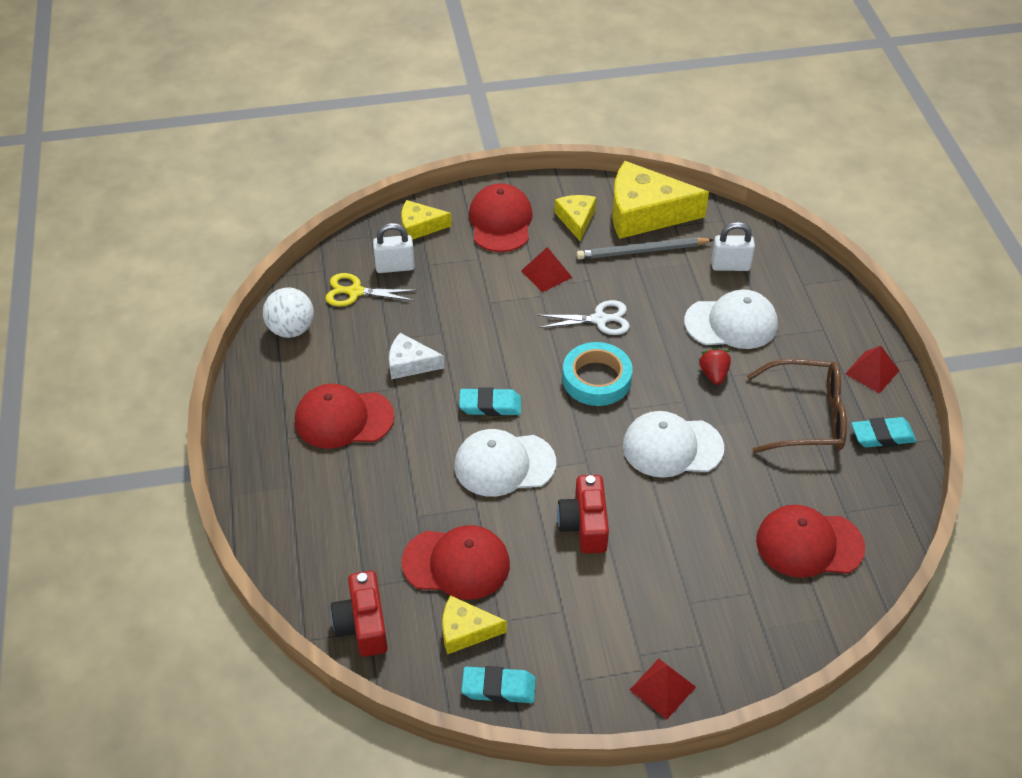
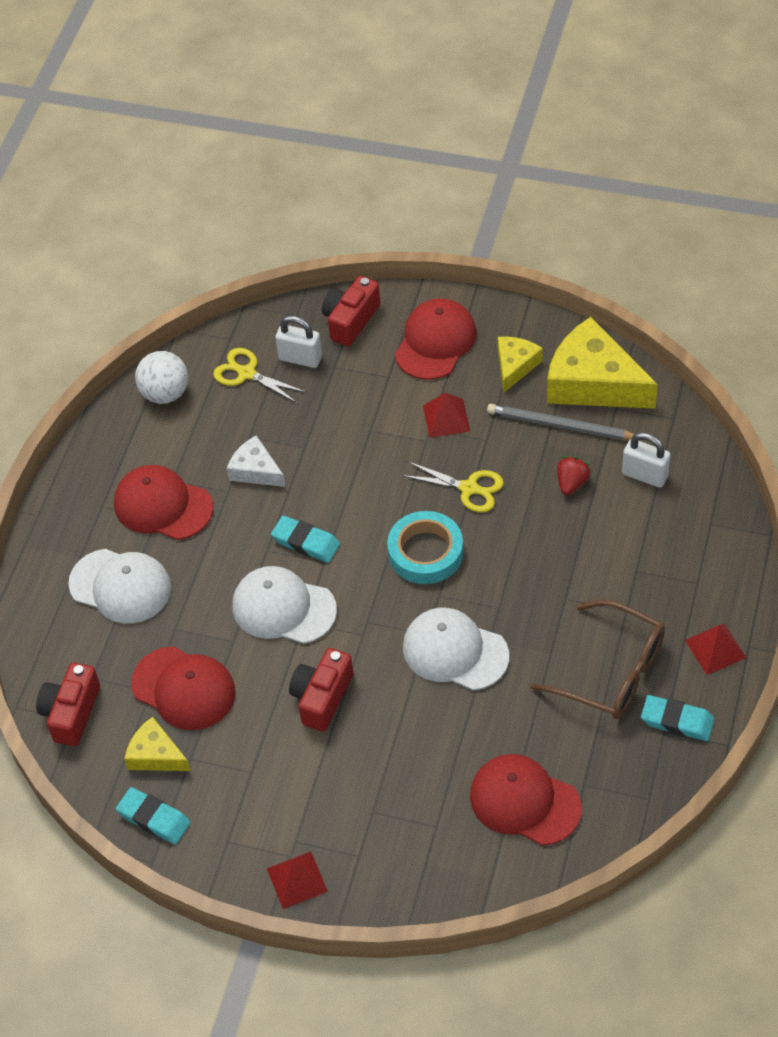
camera: 30 degrees right, 5 degrees up
yellow cheese [401,200,452,240] -> red camera [322,276,380,346]
white scissors [537,300,630,335] -> yellow scissors [401,462,504,513]
white cap [684,289,778,349] -> white cap moved to [68,549,171,624]
red strawberry [699,348,731,385] -> red strawberry moved to [557,456,591,495]

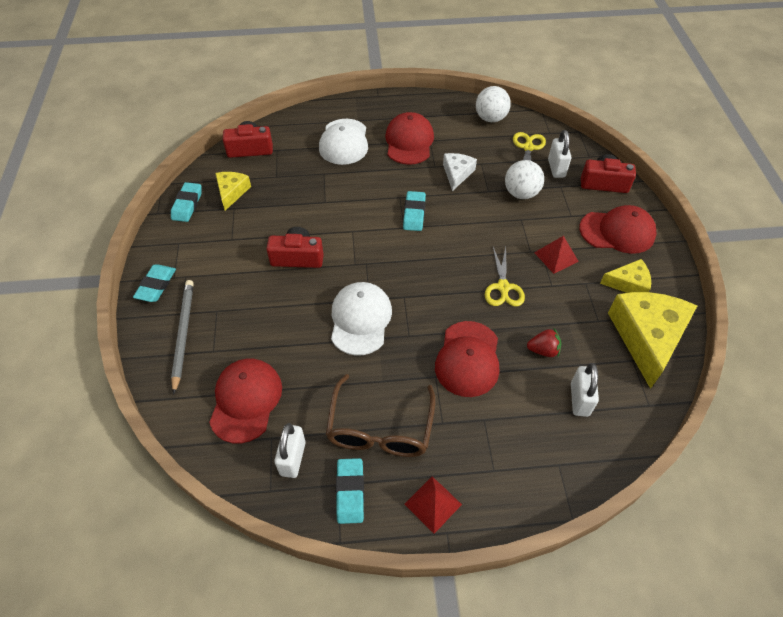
camera: 65 degrees right, 0 degrees up
red cap [131,646,236,730] -> red cap moved to [435,321,499,397]
white cap [232,566,337,644] -> none
red pyramid [267,851,328,909] -> turquoise eraser [133,265,176,302]
turquoise tape [387,511,463,584] -> none
grey pencil [487,404,643,440] -> grey pencil moved to [171,280,194,395]
none -> white padlock [274,423,306,478]
none -> white ball [505,160,544,199]

